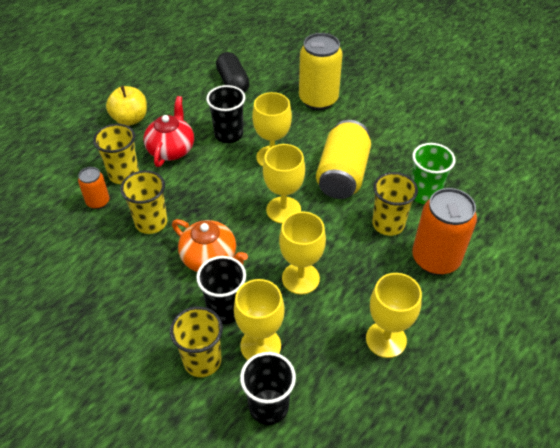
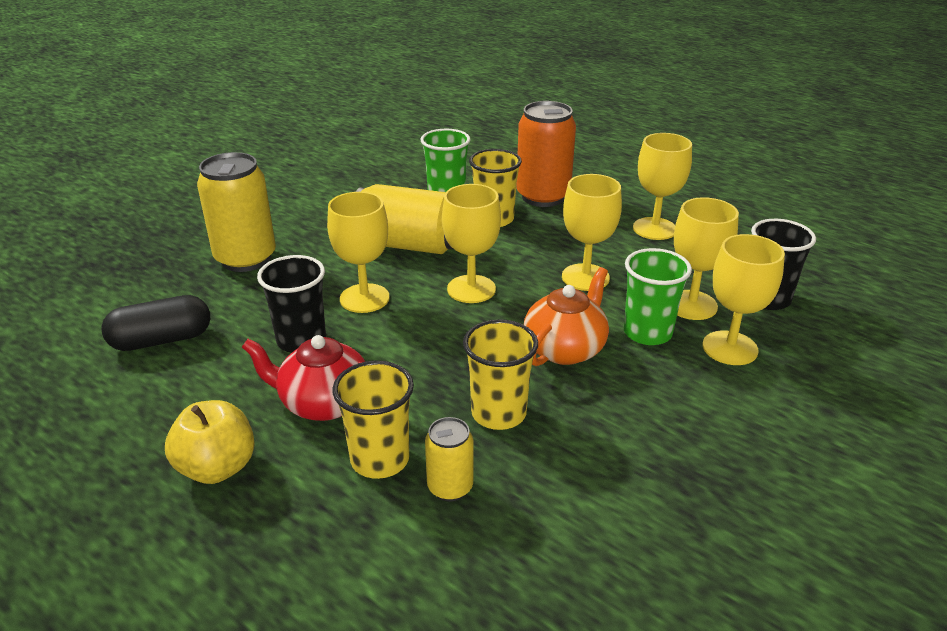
camera: 90 degrees left, 15 degrees down
orange can [78,167,109,209] -> yellow can [425,417,473,501]
yellow cup [170,306,223,377] -> yellow goblet [703,234,785,365]
black cup [196,256,246,324] -> green cup [624,248,692,345]

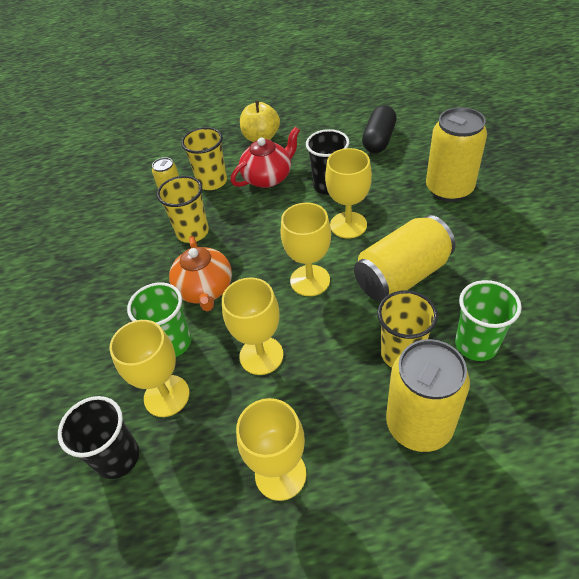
camera: 135 degrees right, 15 degrees up
orange can [516,101,576,207] -> yellow can [386,339,470,452]
yellow goblet [703,234,785,365] -> none

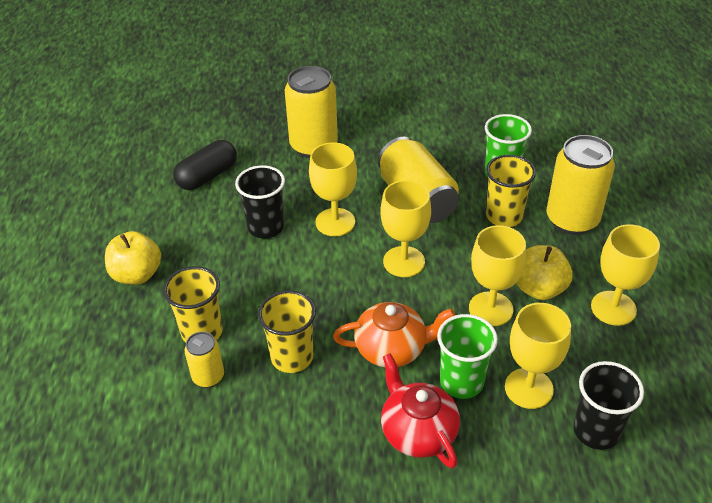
camera: 85 degrees left, 5 degrees down
red teapot [231,127,300,188] -> red teapot moved to [381,353,460,468]
black capsule [362,105,396,153] -> black capsule turned 75 degrees counterclockwise [173,140,237,190]
none -> yellow apple [516,245,572,300]

